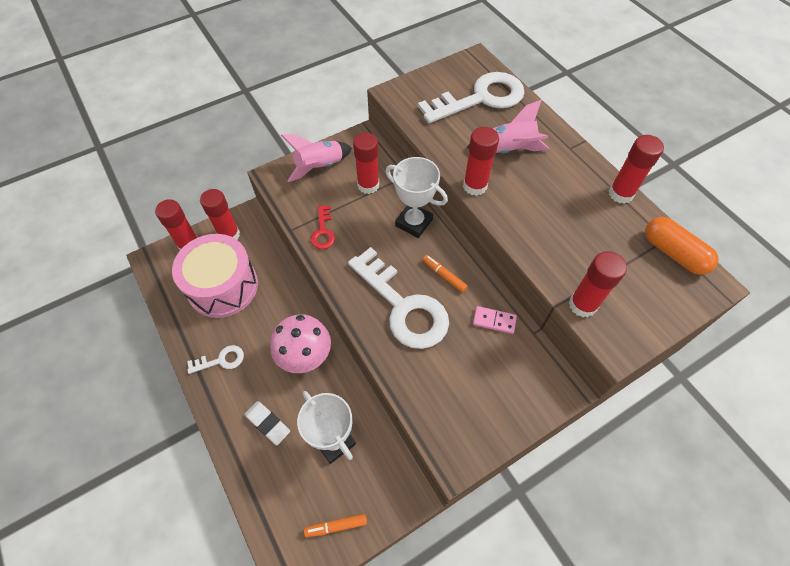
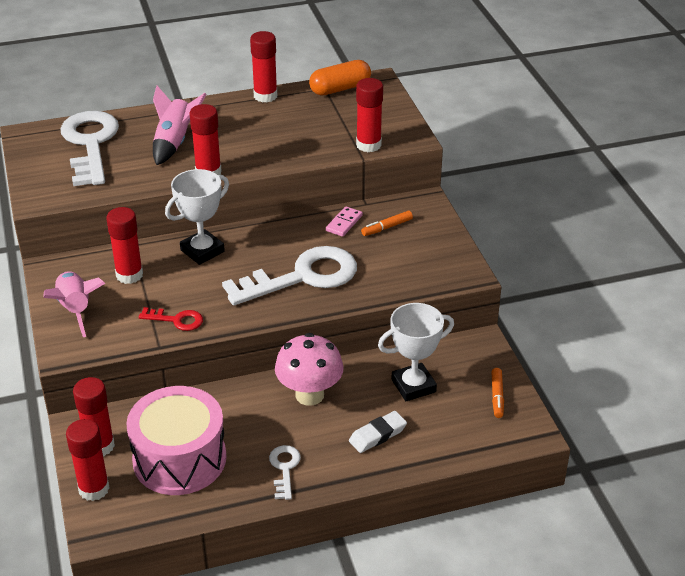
camera: 75 degrees left, 20 degrees down
orange marker [423,255,468,293] -> orange marker moved to [361,211,413,236]

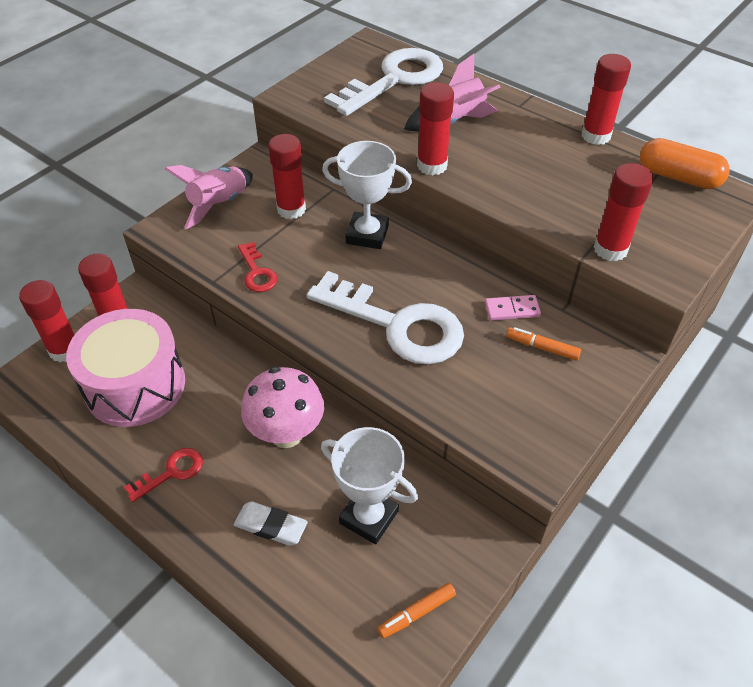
camera: 55 degrees right, 10 degrees up
white key [269,445,301,500] -> red key [124,448,203,502]

